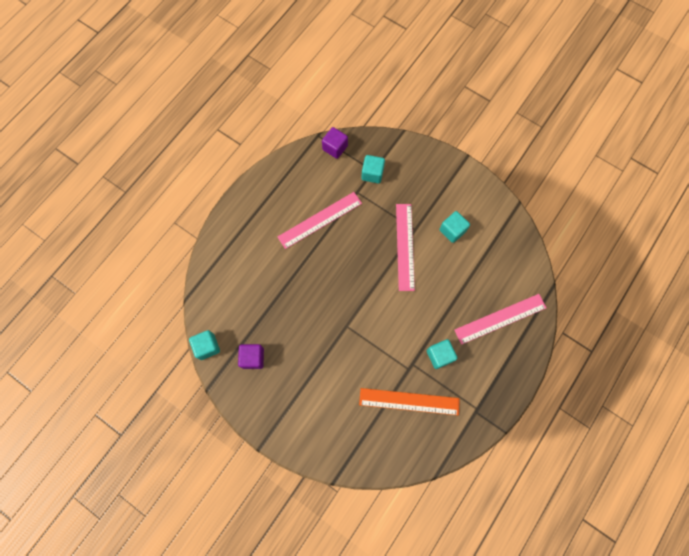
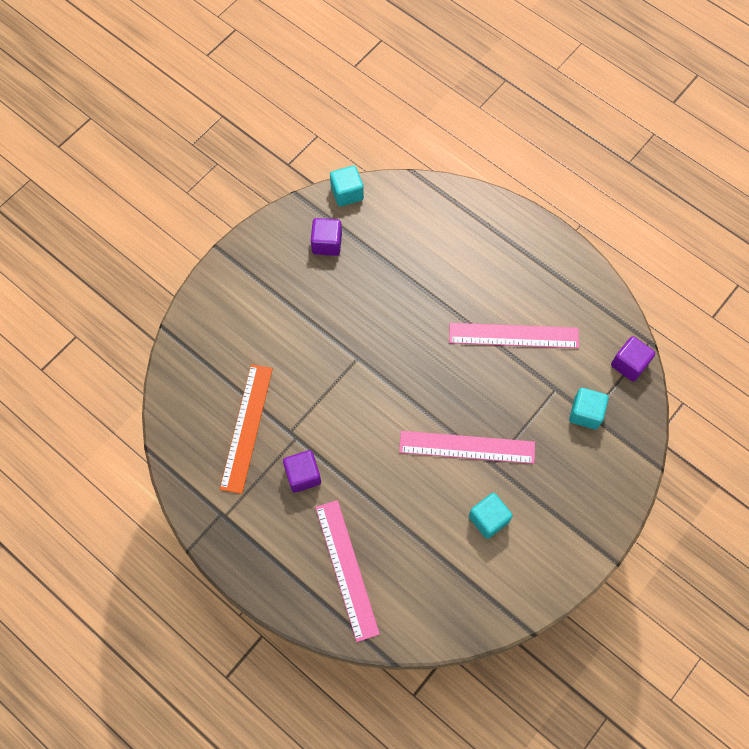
camera: 95 degrees right, 5 degrees down
pink ruler [278,192,362,249] -> pink ruler turned 60 degrees counterclockwise [449,323,579,348]
turquoise cube [427,339,457,369] -> purple cube [283,450,321,493]

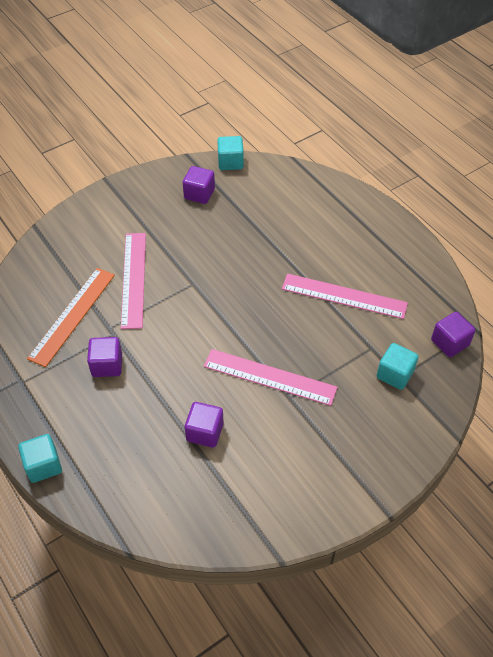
camera: 15 degrees right, 15 degrees down
pink ruler [315,500,380,642] -> pink ruler moved to [121,233,146,329]
turquoise cube [469,493,513,539] -> turquoise cube moved to [18,434,62,483]
none -> purple cube [185,402,224,448]

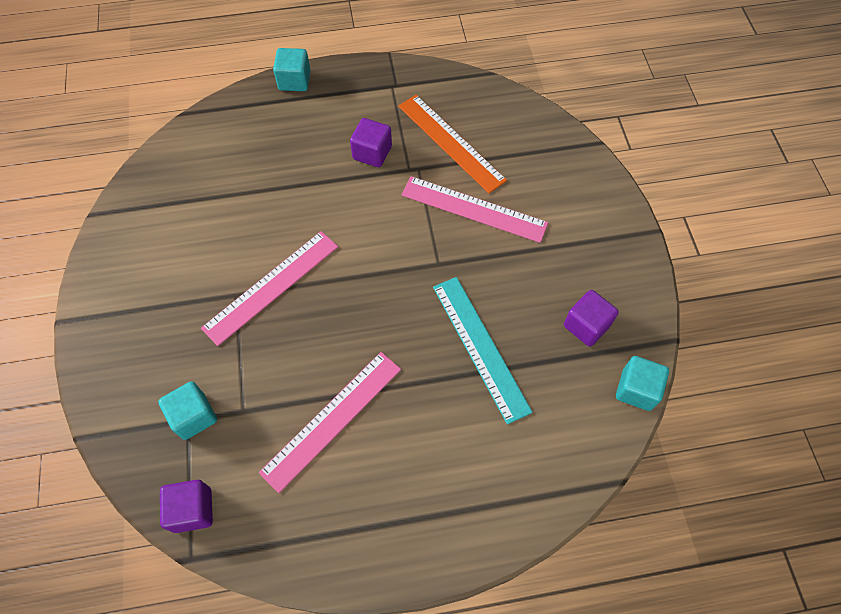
camera: 115 degrees right, 10 degrees up
purple cube [185,402,224,448] -> none
none -> turquoise ruler [433,277,533,425]

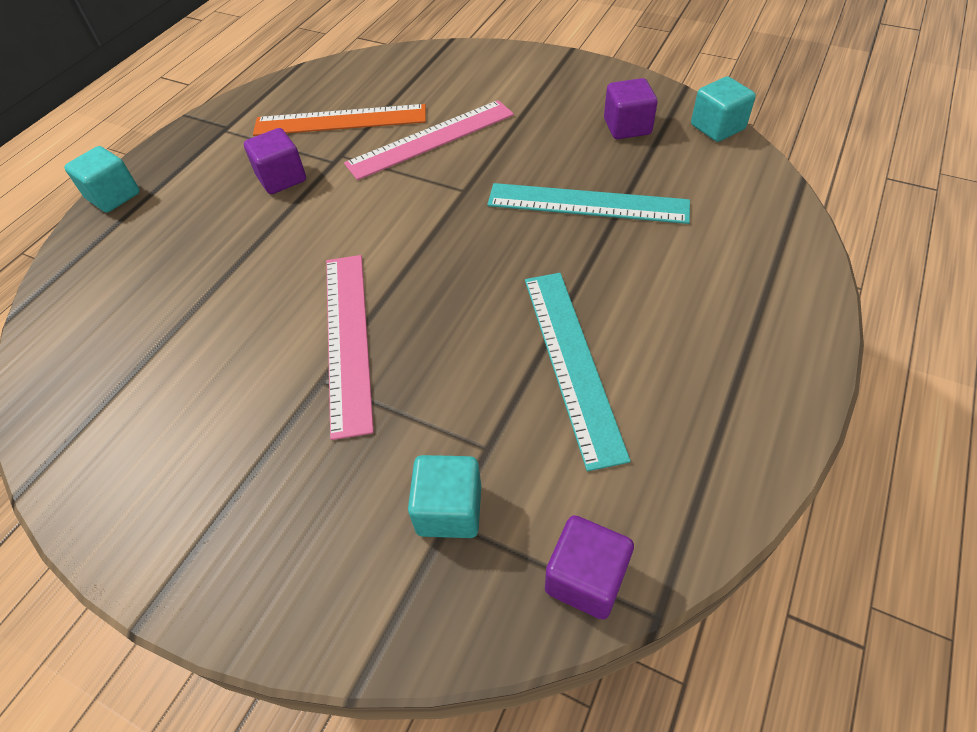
camera: 50 degrees left, 10 degrees down
pink ruler [259,352,401,493] -> turquoise ruler [525,273,631,471]

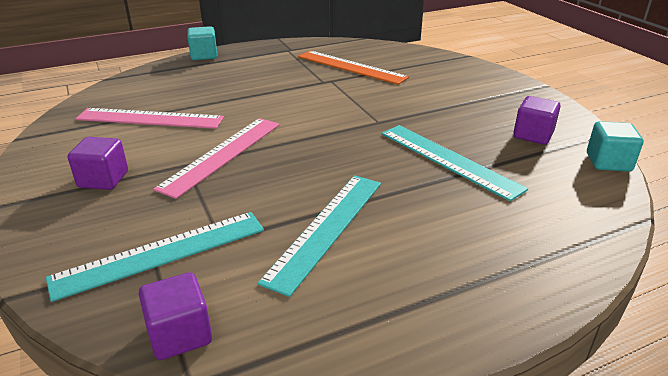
camera: 35 degrees right, 20 degrees down
purple cube [244,128,306,194] -> purple cube moved to [68,137,128,190]
pink ruler [344,100,514,180] -> pink ruler moved to [76,108,224,129]
turquoise cube [408,455,481,538] -> turquoise ruler [46,212,264,302]

